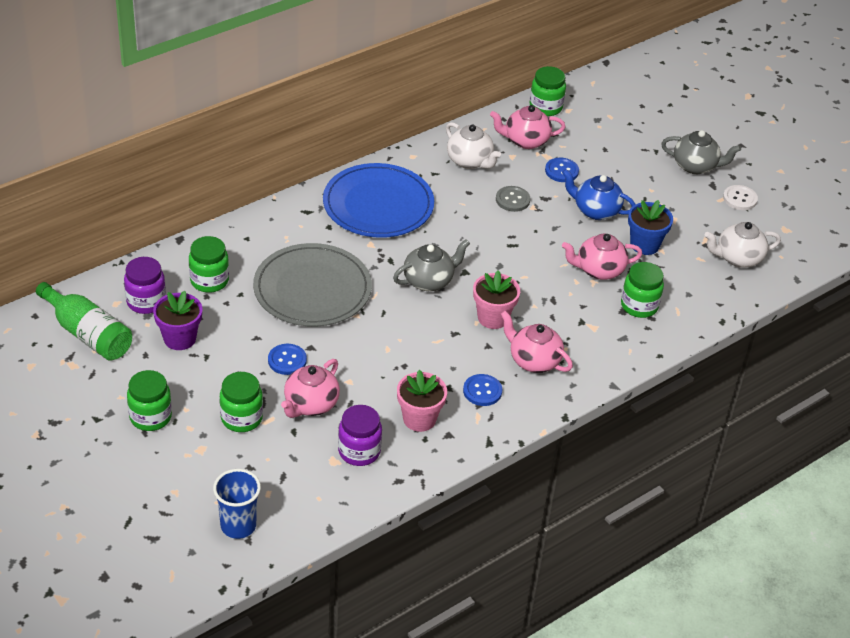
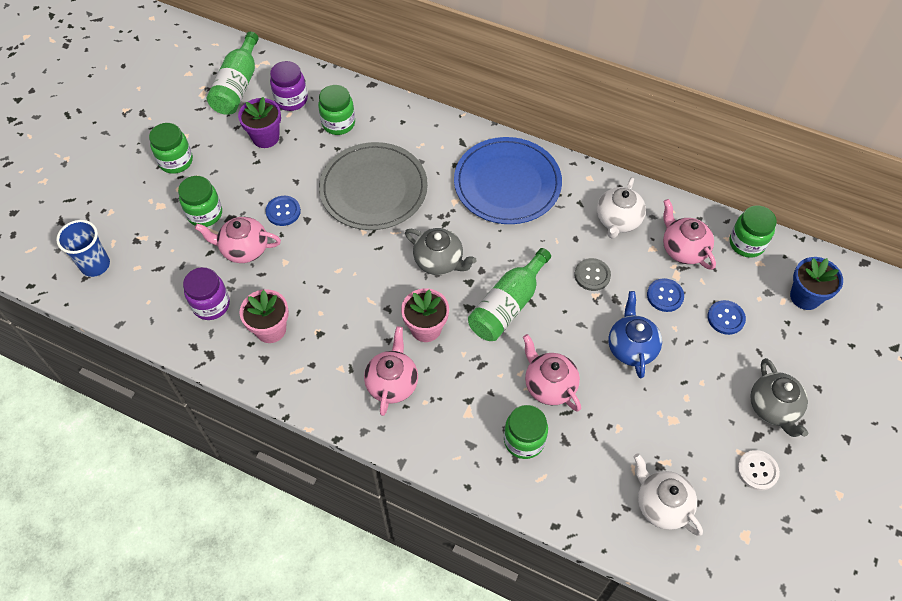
camera: 65 degrees right, 15 degrees up
blue button [463,374,502,406] -> blue button moved to [708,300,746,335]
blue flower pot [628,200,673,255] -> blue flower pot moved to [790,257,843,310]
none -> green bottle [468,248,551,341]

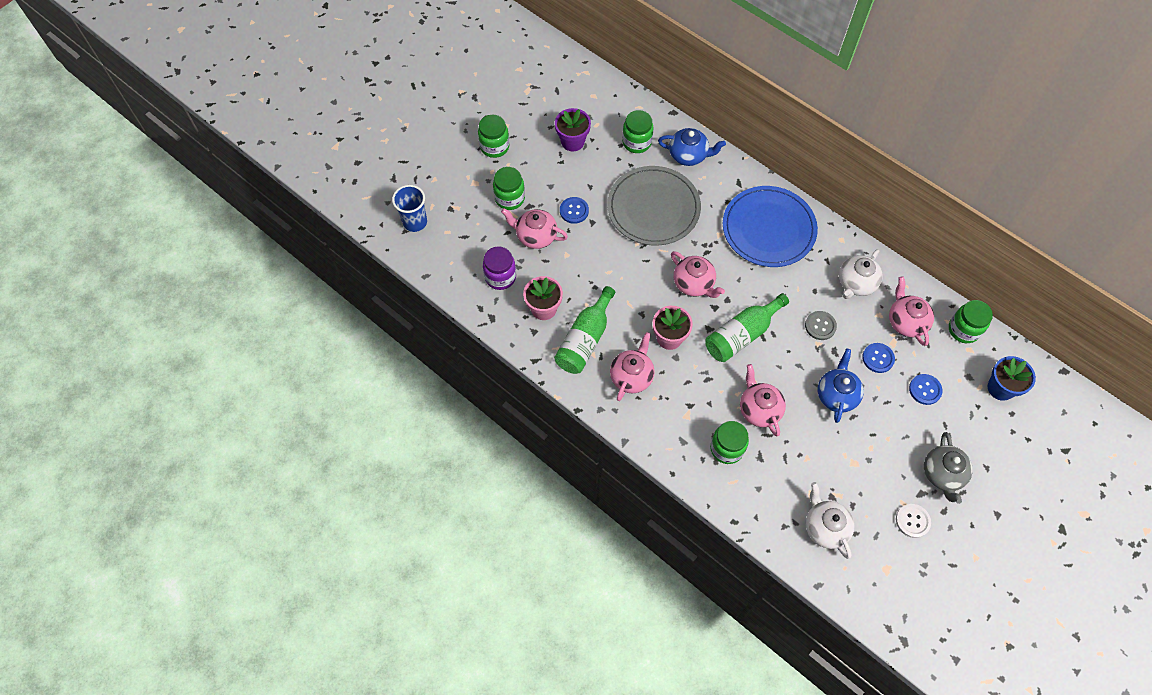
camera: 15 degrees right, 5 degrees up
green bottle [207,32,259,115] -> green bottle moved to [554,286,615,374]
purple jar [270,61,308,111] -> none
grey teapot [405,228,477,275] -> pink teapot [671,251,725,298]
none -> blue teapot [658,128,726,166]

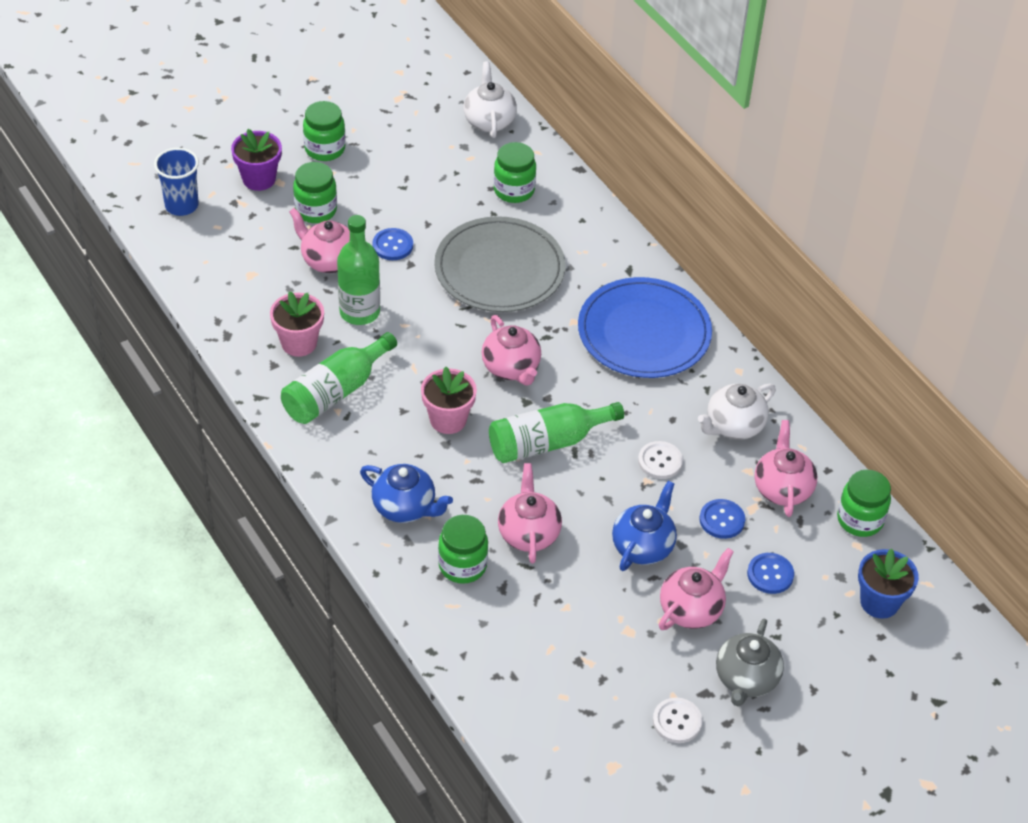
camera: 15 degrees right, 15 degrees down
purple jar [483,246,516,290] -> none
purple flower pot [555,108,591,151] -> purple flower pot moved to [231,129,282,191]
pink teapot [610,332,655,401] -> pink teapot moved to [659,548,734,630]
blue teapot [658,128,726,166] -> blue teapot moved to [360,464,453,523]
grey button [805,311,837,340] -> white button [638,441,683,479]
white teapot [806,482,854,559] -> white teapot moved to [464,61,517,138]
none -> green bottle [337,215,380,325]

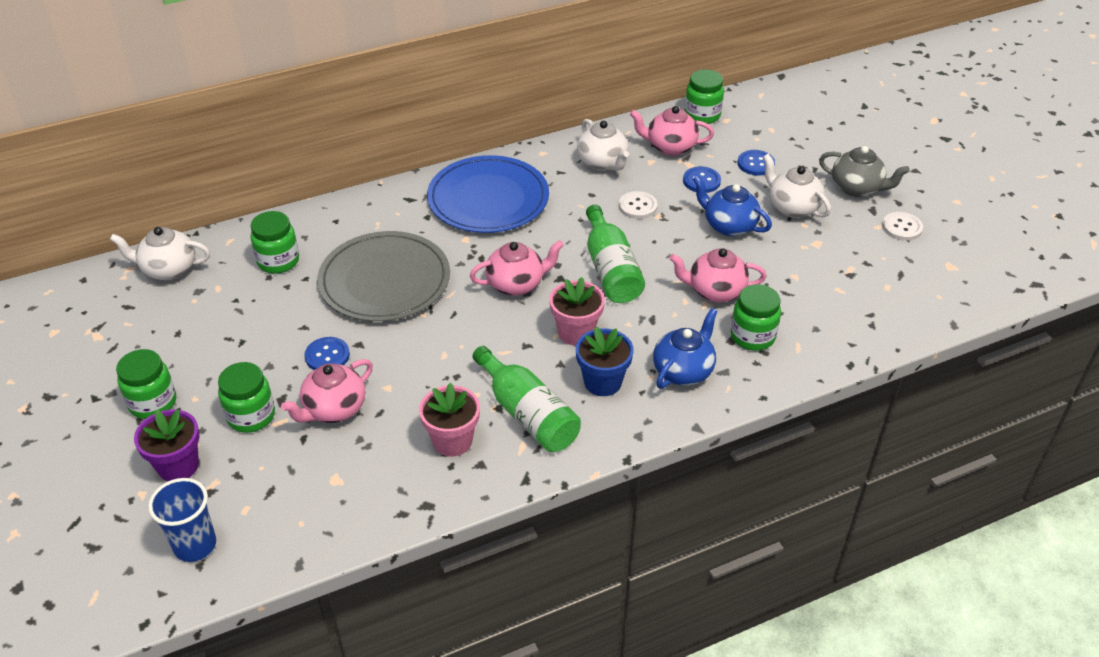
camera: 80 degrees left, 5 degrees down
green bottle [337,215,380,325] -> none
pink teapot [659,548,734,630] -> white teapot [763,154,831,218]
blue flower pot [858,549,919,619] -> blue flower pot moved to [576,327,634,396]

